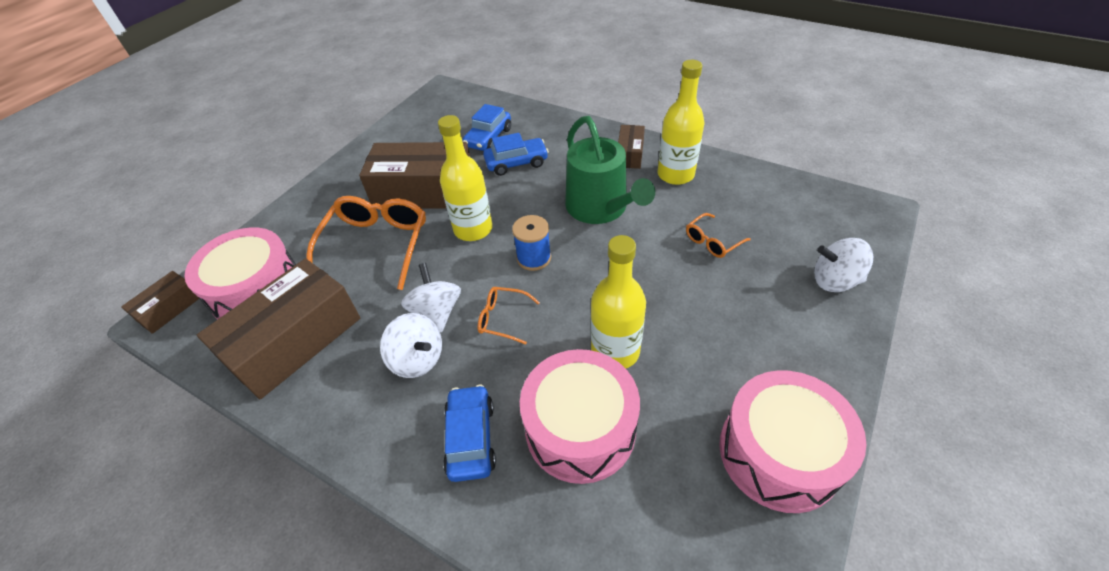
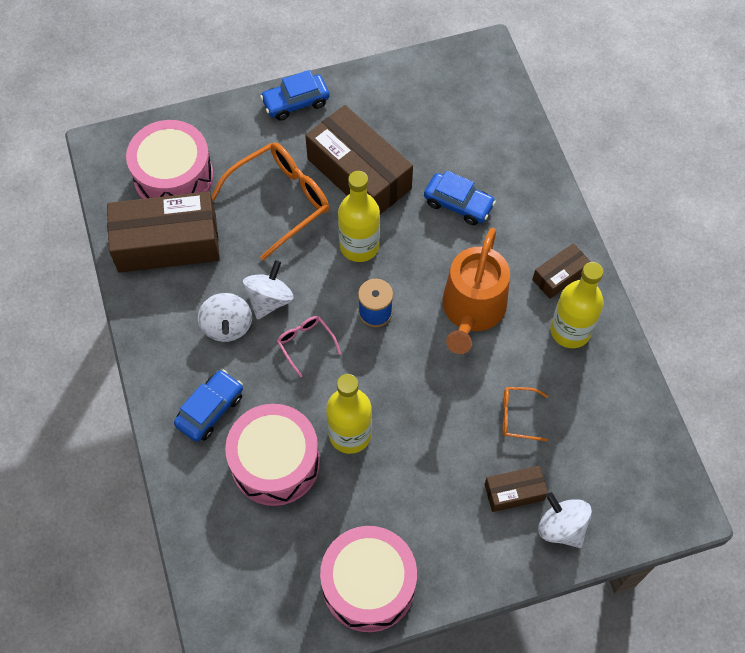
camera: 40 degrees right, 15 degrees up
brown box [121,271,199,334] -> brown box moved to [485,466,548,512]
blue car [463,104,511,151] -> blue car moved to [260,70,329,121]
orange glasses [478,287,540,345] -> pink glasses [277,316,341,377]
green watering can [565,116,655,224] -> orange watering can [442,228,510,354]

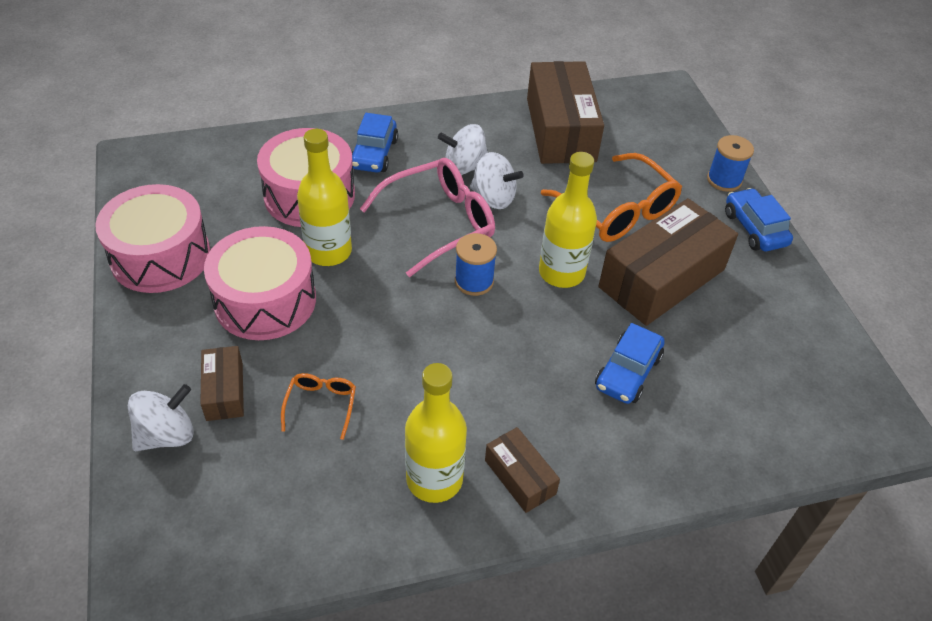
camera: 90 degrees right, 15 degrees down
pink drum [126,120,214,199] -> pink drum moved to [204,226,316,340]
blue car [174,370,243,442] -> blue car turned 60 degrees clockwise [352,113,398,173]
pink glasses [277,316,341,377] -> pink glasses [360,158,495,277], size x2.03
orange watering can [442,228,510,354] -> none
none -> blue spool [707,135,754,192]

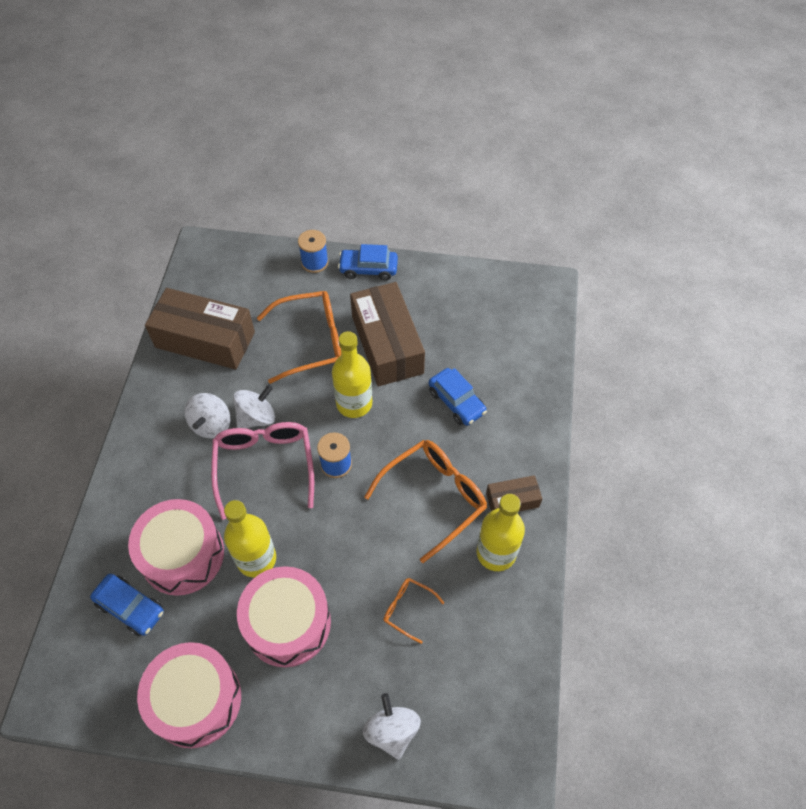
camera: 65 degrees left, 10 degrees up
brown box [200,346,244,421] -> none
blue car [352,113,398,173] -> blue car moved to [90,574,164,636]
none -> orange glasses [364,440,487,563]

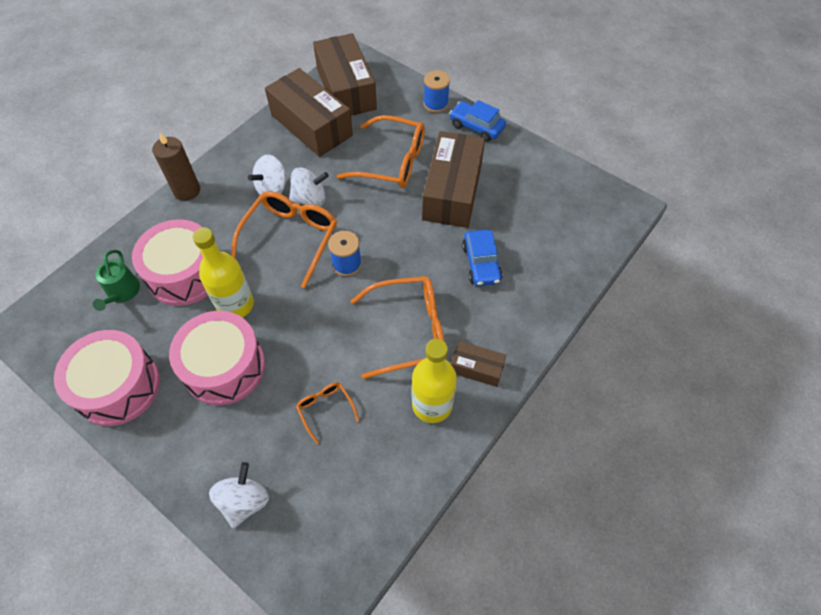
camera: 30 degrees right, 0 degrees up
blue car [90,574,164,636] -> green watering can [93,250,140,311]
pink glasses [211,422,314,520] -> orange glasses [231,191,337,288]
yellow bottle [332,331,372,418] -> none
none -> brown candle [152,132,200,201]
none -> brown box [313,33,377,116]

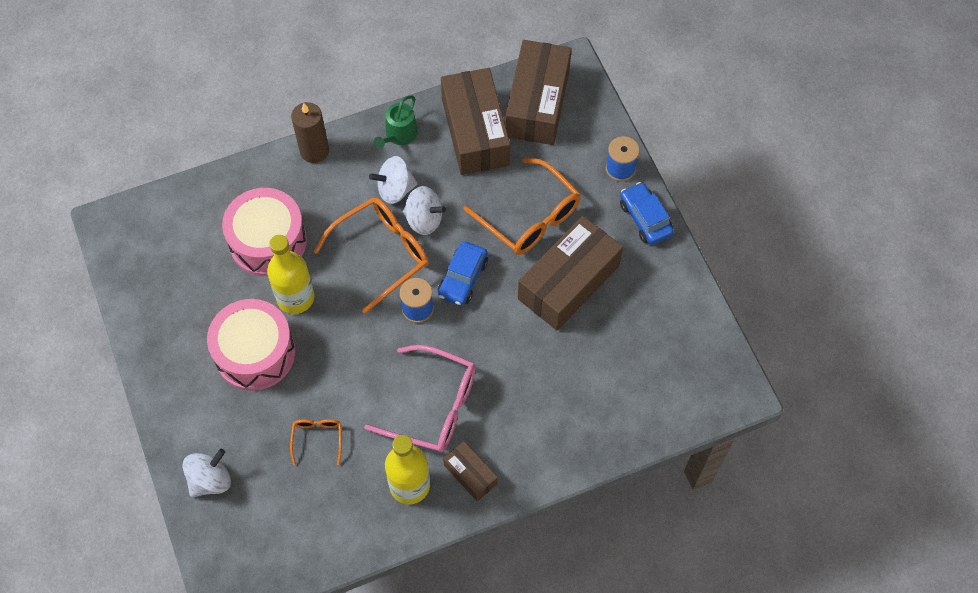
camera: 30 degrees right, 5 degrees up
pink drum [54,330,160,426] -> none
green watering can [93,250,140,311] -> green watering can moved to [374,95,418,148]
orange glasses [351,276,445,379] -> pink glasses [364,345,476,453]
blue car [462,230,503,286] -> blue car moved to [438,241,488,306]

